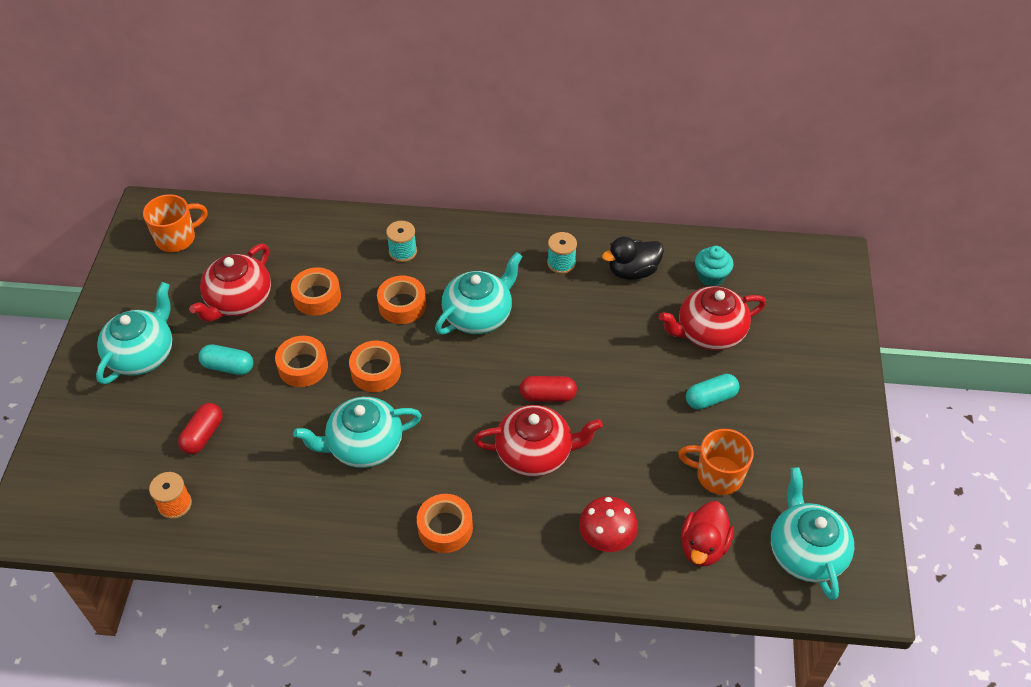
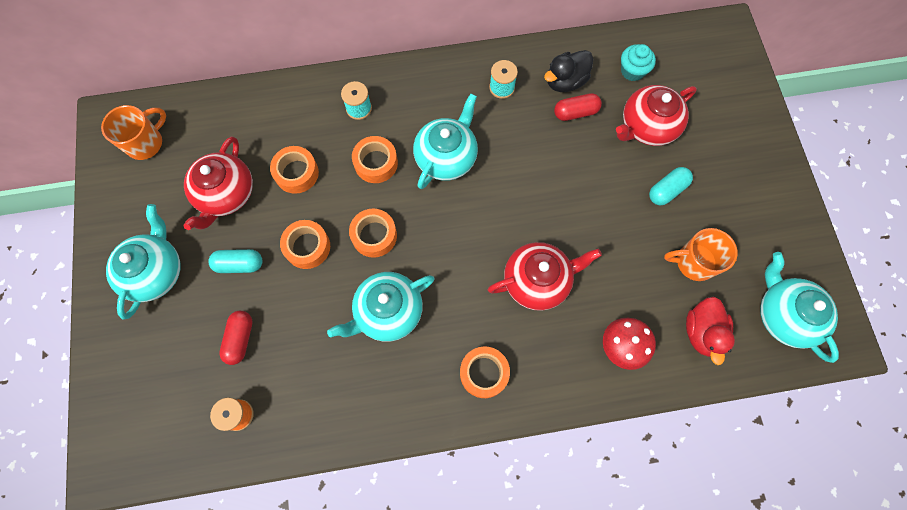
camera: 15 degrees left, 20 degrees up
red capsule [520,376,577,402] -> red capsule moved to [554,93,602,121]

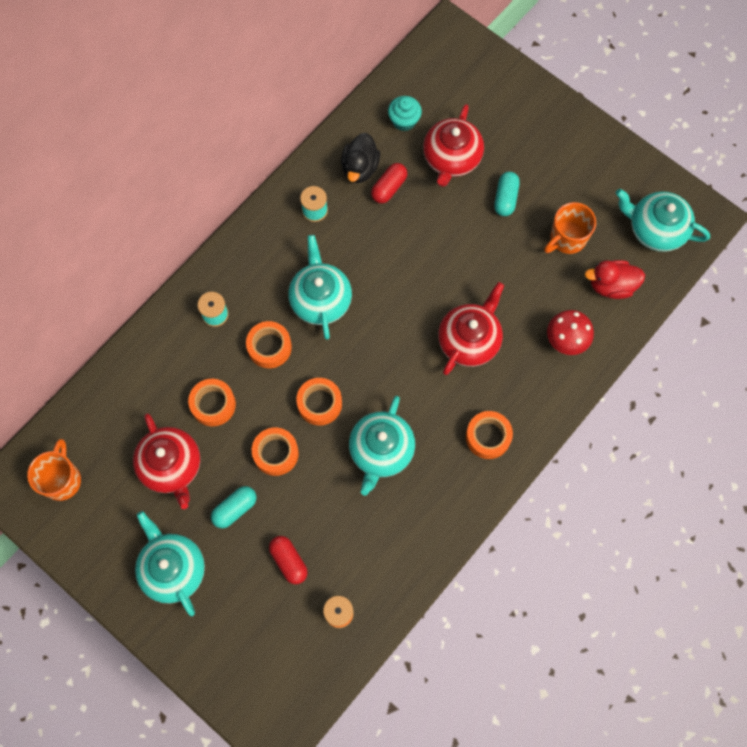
camera: 40 degrees left, 0 degrees up
red duck [686,297,735,365] -> red duck turned 120 degrees clockwise [585,260,645,299]

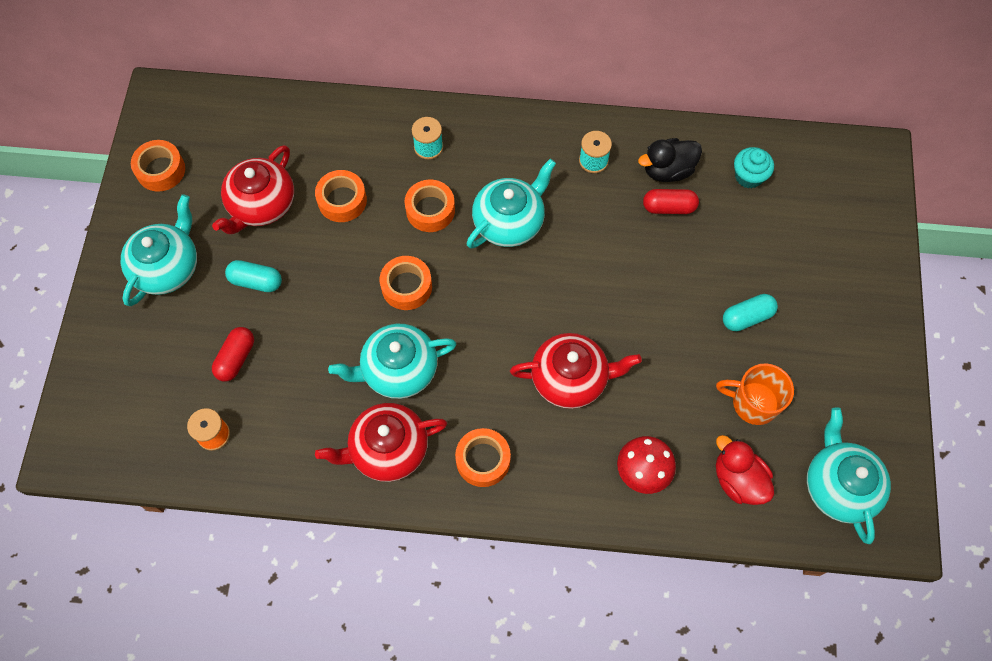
camera: 55 degrees right, 5 degrees down
orange mug [27,439,81,501] -> none
orange tape [252,427,299,476] -> orange tape moved to [131,140,185,192]
red teapot [423,104,484,187] -> red teapot moved to [315,403,447,482]

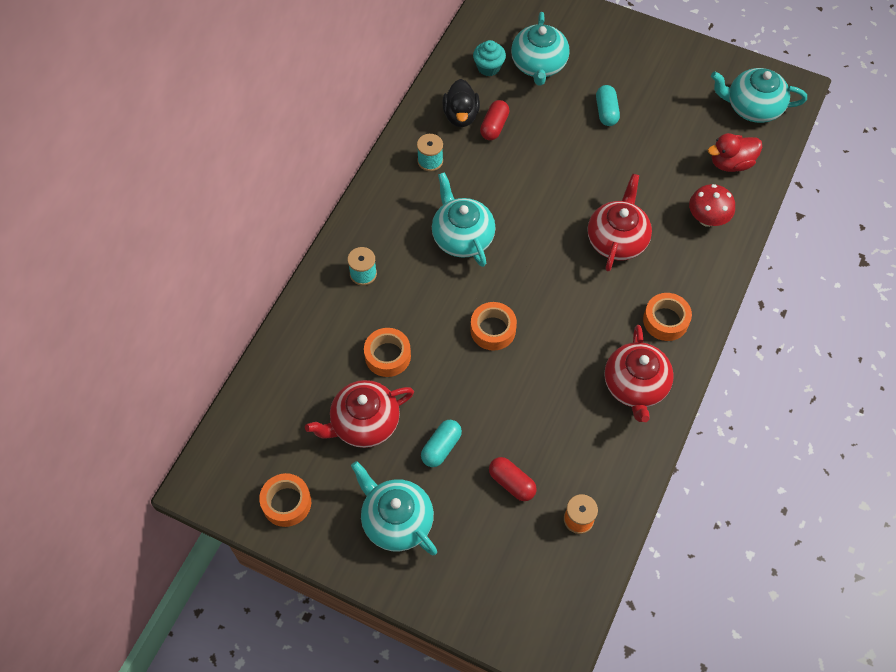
camera: 70 degrees left, 5 degrees down
red teapot [212,145,294,235] -> red teapot turned 105 degrees clockwise [305,380,414,448]
turquoise teapot [328,324,456,399] -> turquoise teapot moved to [511,12,570,86]
orange tape [405,180,455,232] -> none
orange mug [716,363,794,425] -> none

